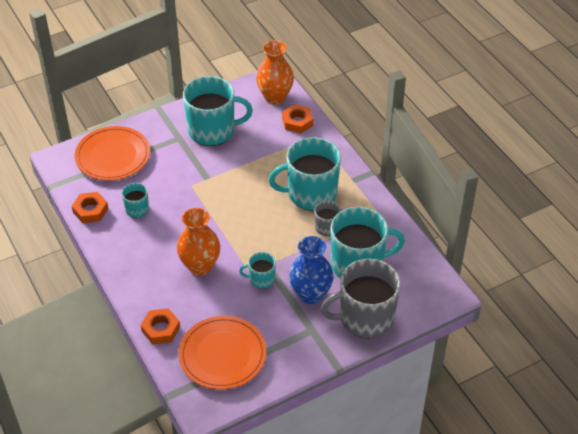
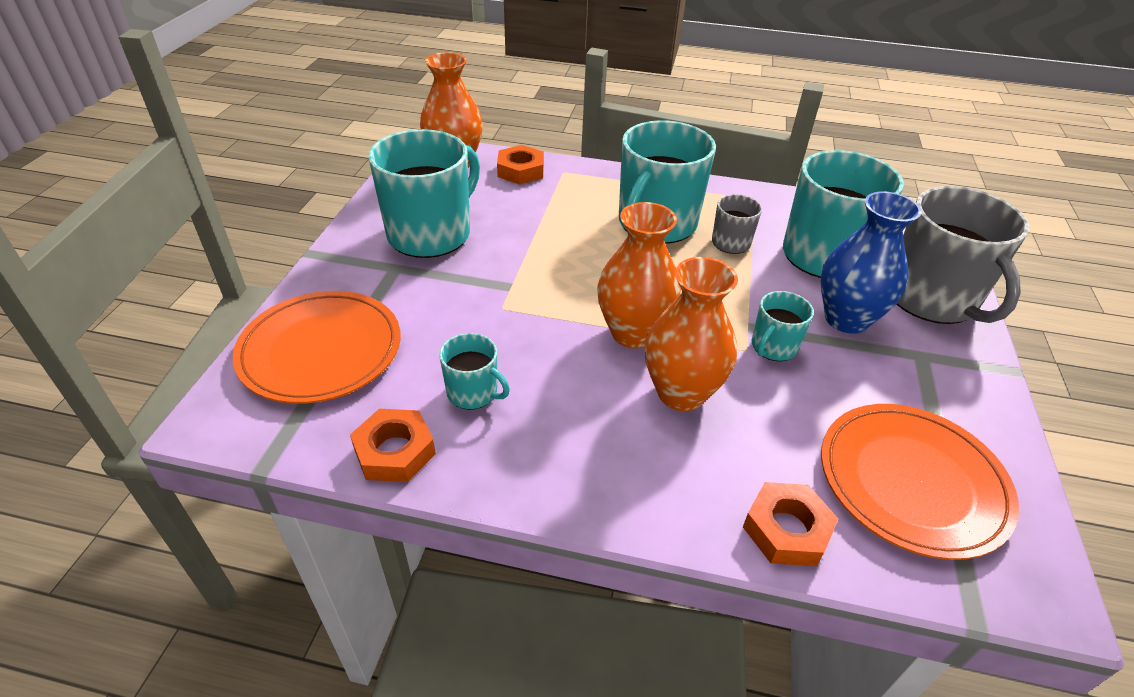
camera: 50 degrees left, 5 degrees down
grey mug [321,259,401,339] -> grey mug turned 45 degrees counterclockwise [897,186,1029,324]
none -> orange vase [597,202,681,349]

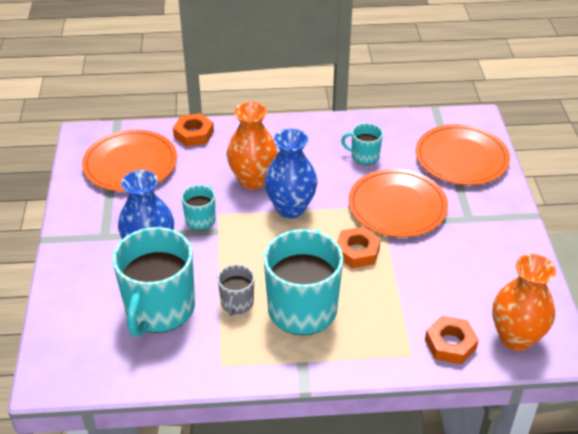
camera: 165 degrees right, 0 degrees up
orange nut [350,409,436,482] -> orange nut moved to [337,227,381,268]
turquoise mug [368,129,480,258] -> none
orange vase [597,202,681,349] -> blue vase [264,129,318,218]
grey mug [897,186,1029,324] -> none
none -> orange plate [348,169,448,237]

